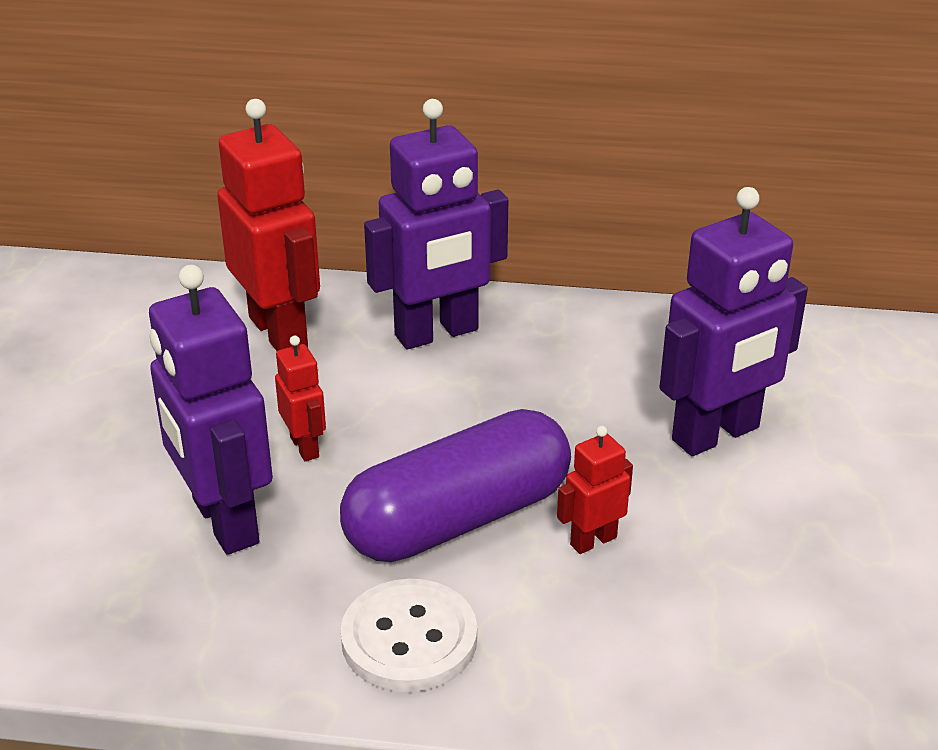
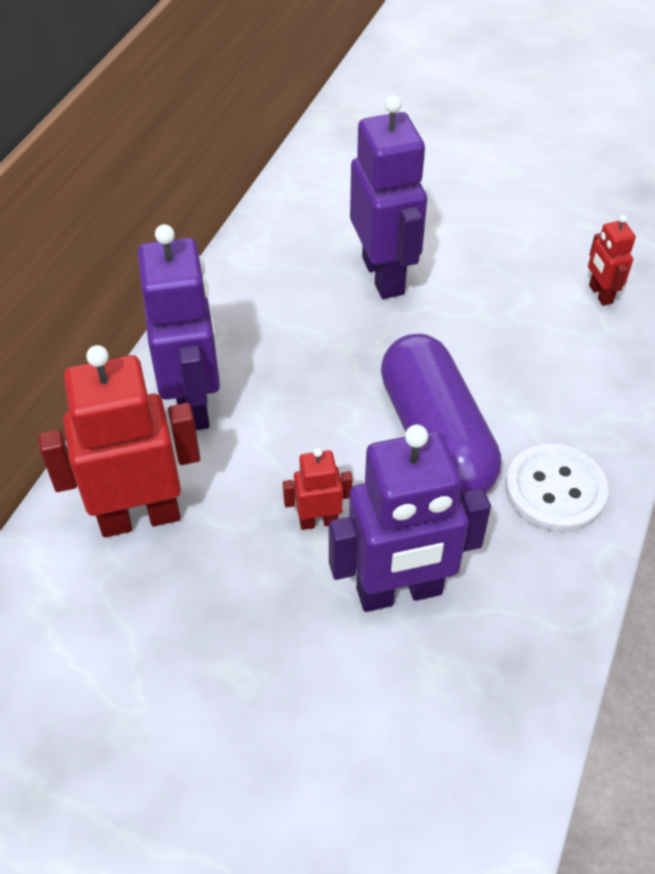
camera: 75 degrees left, 15 degrees up
red robot [557,426,633,554] -> red robot moved to [588,215,636,306]

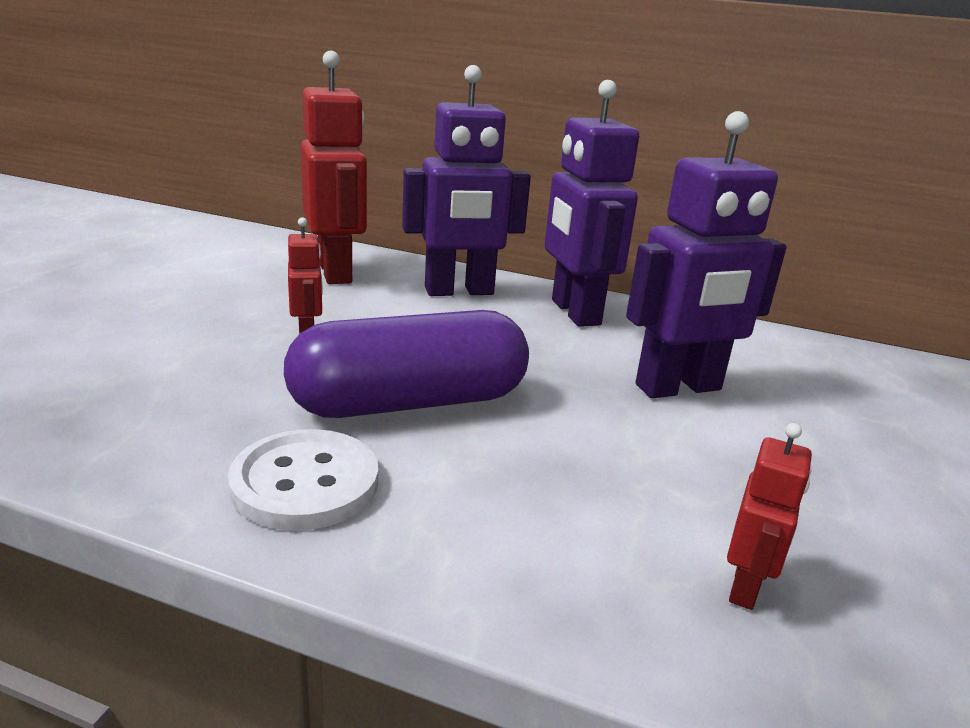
camera: 85 degrees right, 25 degrees down
purple robot [329,425,491,612] -> purple robot moved to [544,80,639,327]
red robot [588,215,636,306] -> red robot turned 135 degrees clockwise [727,423,812,610]

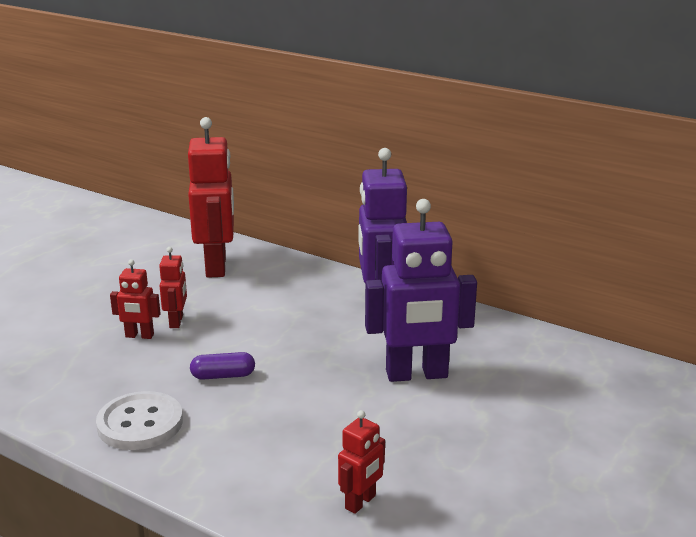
camera: 15 degrees right, 0 degrees up
purple capsule [284,310,529,418] -> purple capsule [190,352,255,380], size x0.41
purple robot [402,65,531,296] -> none
none -> red robot [110,259,161,339]

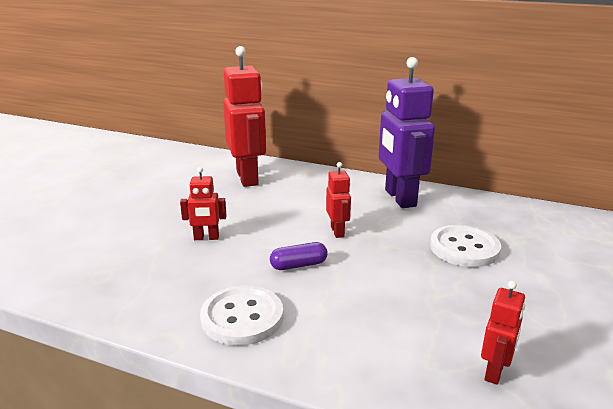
camera: 10 degrees left, 0 degrees up
red robot [159,247,187,328] -> red robot moved to [326,162,351,238]
purple robot [365,199,477,382] -> white button [430,225,501,267]

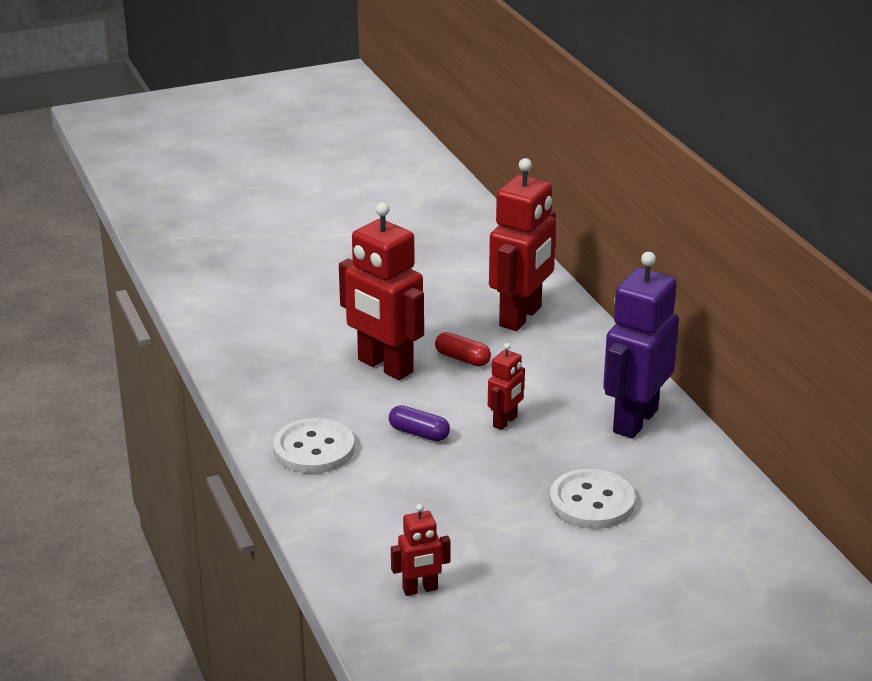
camera: 45 degrees right, 5 degrees up
red robot [180,167,226,240] -> red robot [339,202,424,380], size x2.08
none -> red capsule [435,332,491,366]

